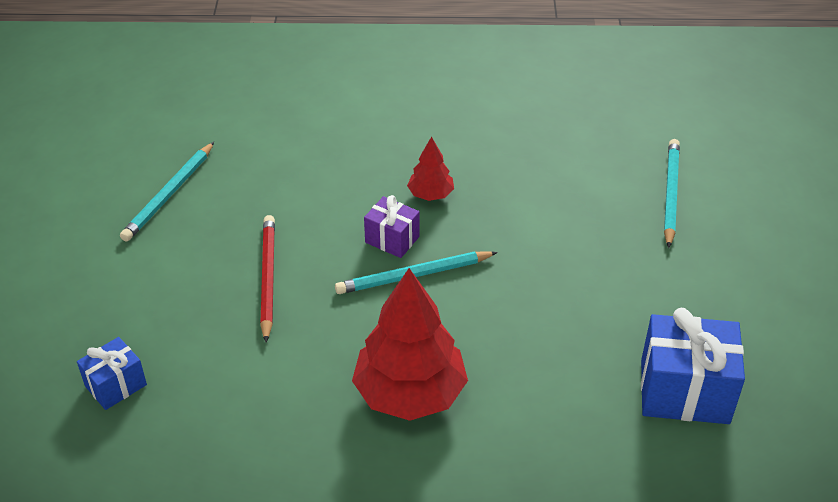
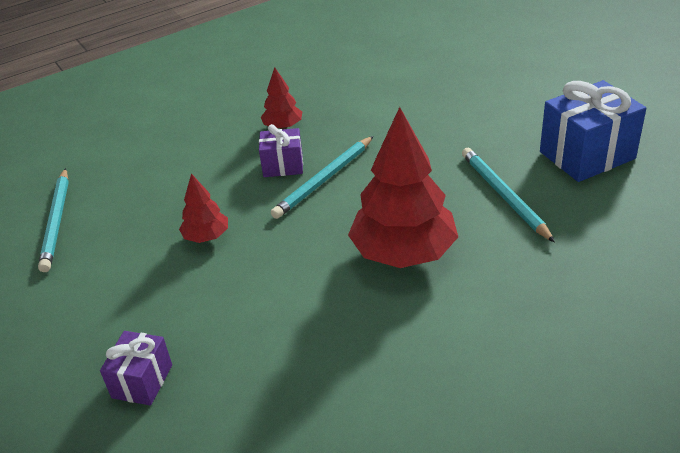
camera: 30 degrees left, 5 degrees down
blue gift [77,337,147,410] -> purple gift [100,331,172,406]
red pencil [260,215,275,343] -> red tree [179,173,228,243]
turquoise pencil [664,139,680,248] -> turquoise pencil moved to [462,148,555,243]

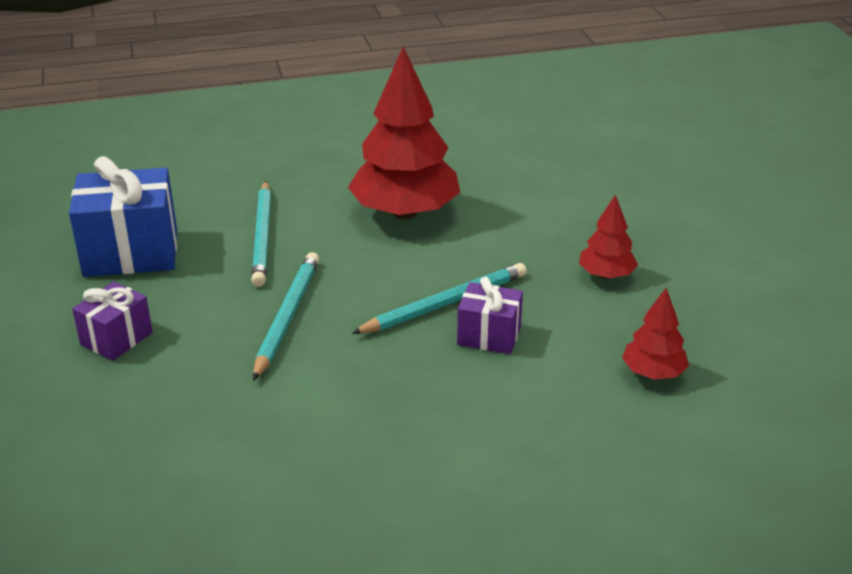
camera: 165 degrees left, 5 degrees down
turquoise pencil [38,168,69,272] -> turquoise pencil moved to [253,252,319,381]
purple gift [100,331,172,406] -> purple gift moved to [72,281,153,361]
red tree [261,67,302,130] -> red tree moved to [622,288,689,380]

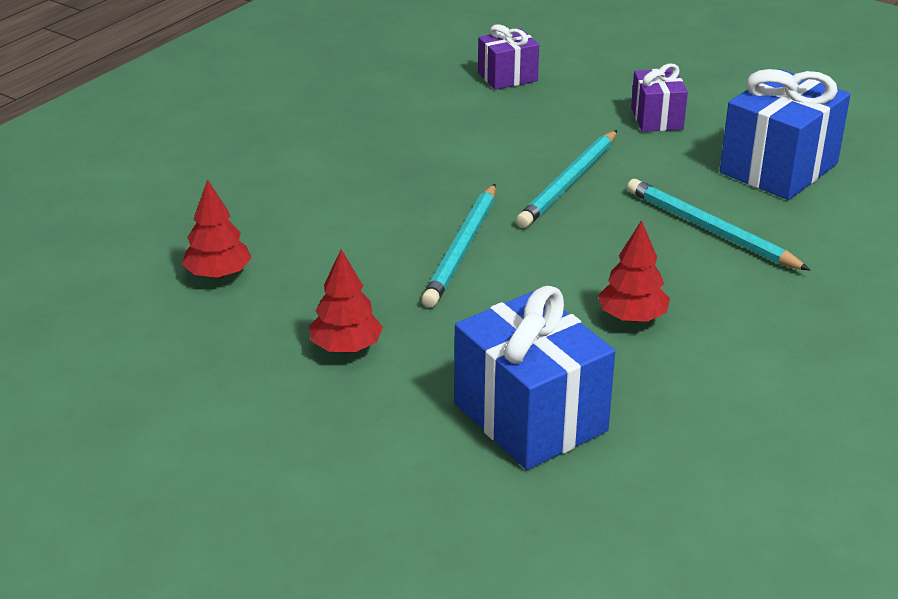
camera: 140 degrees right, 0 degrees up
turquoise pencil [253,252,319,381] -> turquoise pencil turned 60 degrees clockwise [516,130,617,228]
red tree [348,46,460,219] -> red tree [598,220,670,322], size x0.49
purple gift [457,277,523,354] -> purple gift moved to [478,24,539,90]
none -> blue gift [455,286,615,470]

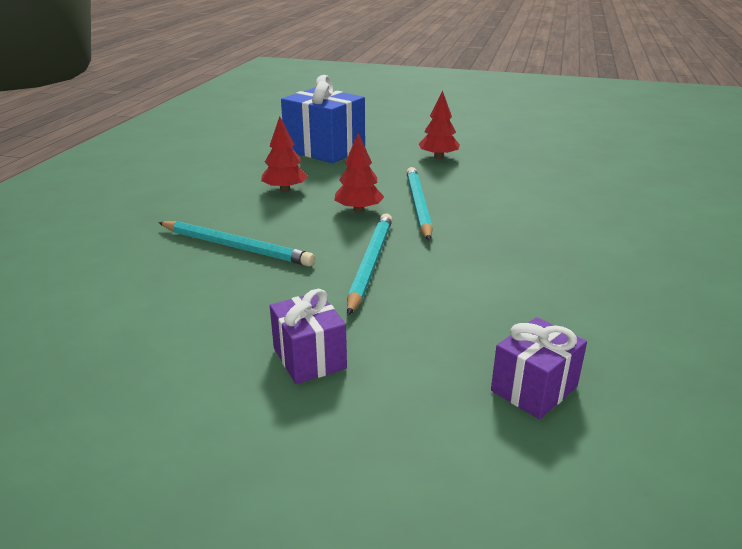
camera: 160 degrees right, 5 degrees down
red tree [182,179,251,279] -> red tree moved to [334,133,384,213]
blue gift [720,69,851,200] -> none

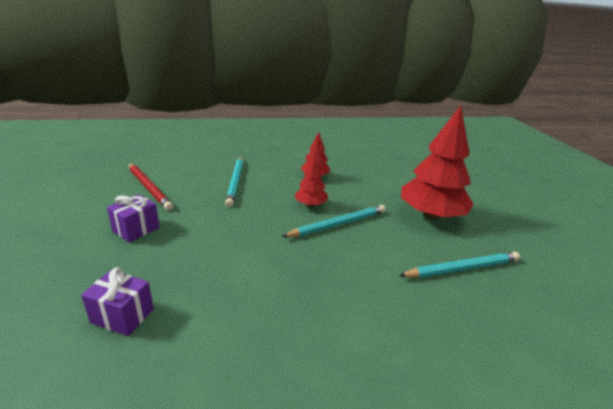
camera: 60 degrees right, 0 degrees up
blue gift [281,75,365,163] -> none
turquoise pencil [347,213,393,316] -> turquoise pencil moved to [399,252,520,278]
red tree [418,90,460,159] -> red tree [401,105,474,220], size x2.05
none -> red pencil [129,163,173,210]

